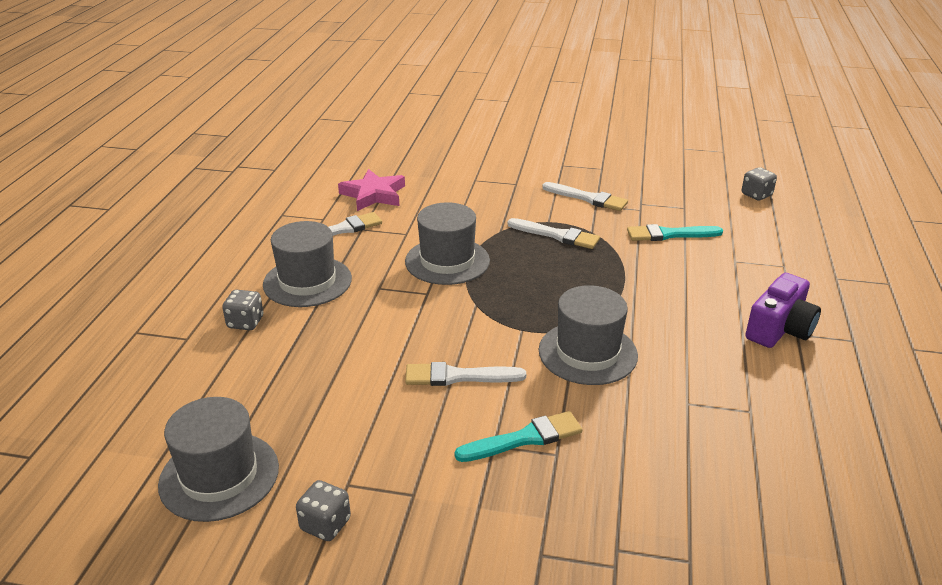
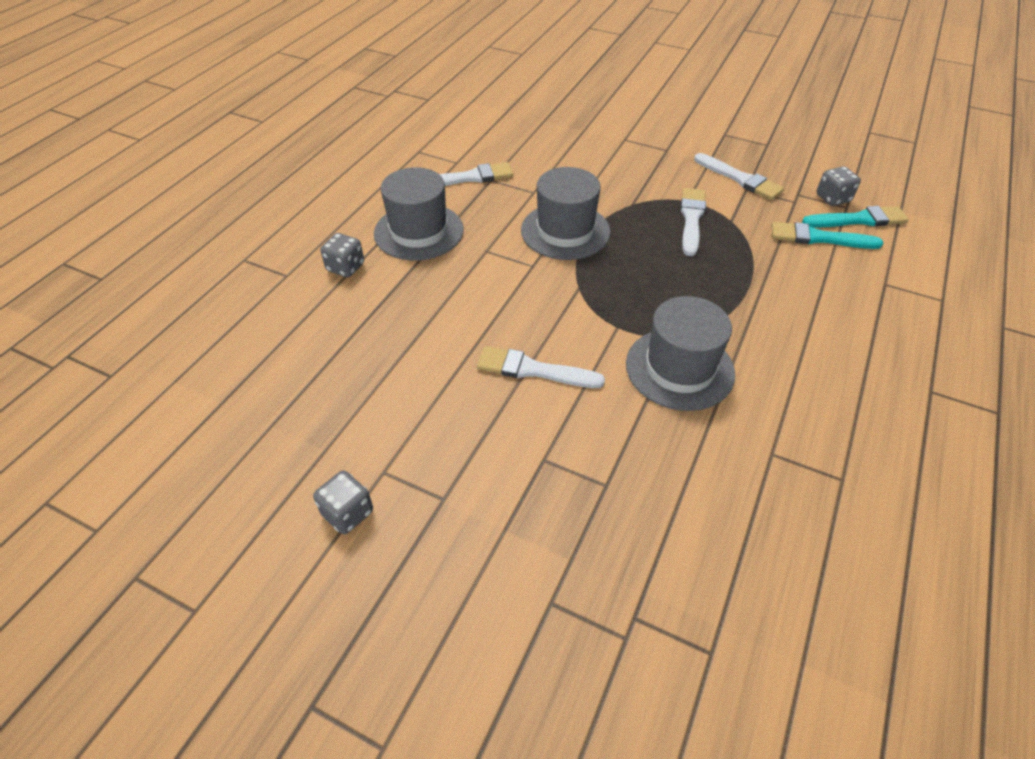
camera: 15 degrees right, 15 degrees up
grey hat [158,397,279,522] -> none
pink star [338,169,405,211] -> none
turquoise brush [455,411,582,462] -> turquoise brush moved to [802,206,909,228]
white brush [507,218,600,249] -> white brush turned 120 degrees counterclockwise [680,188,706,256]
grey dice [742,167,777,201] -> grey dice moved to [816,166,861,206]
purple camera [745,273,821,348] -> none

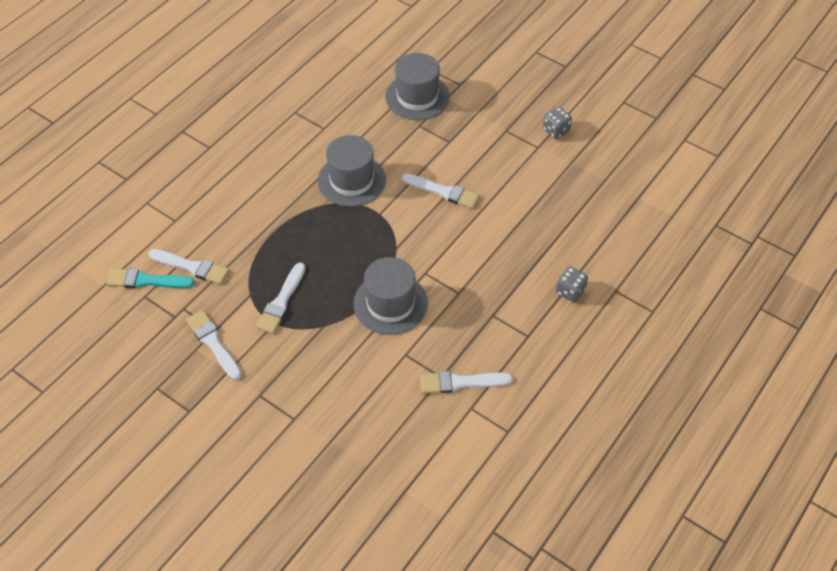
camera: 170 degrees left, 5 degrees up
grey hat [374,167,464,260] -> grey hat moved to [385,53,450,120]
turquoise brush [772,222,883,249] -> white brush [148,249,229,284]
grey dice [816,166,861,206] -> none

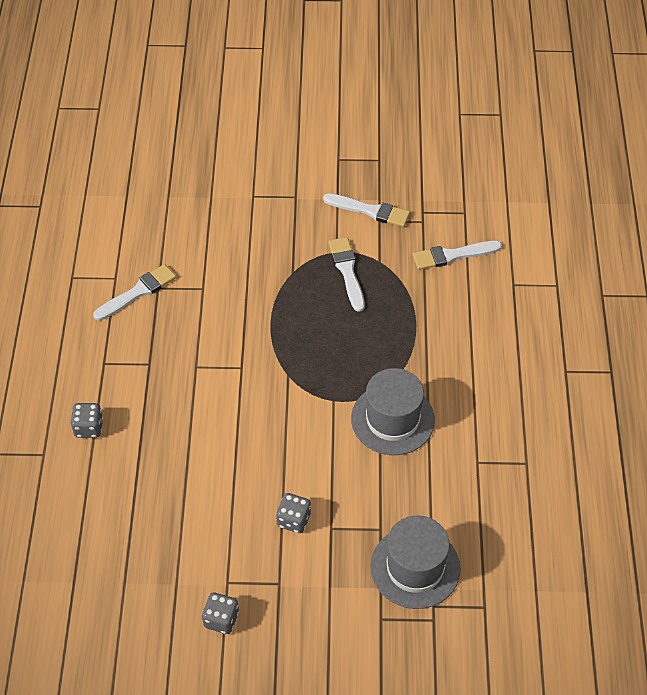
camera: 145 degrees right, 0 degrees up
turquoise brush [107,269,195,288] -> none
grey hat [353,257,428,335] -> none
white brush [402,173,480,209] -> none
none -> grey dice [276,493,311,533]

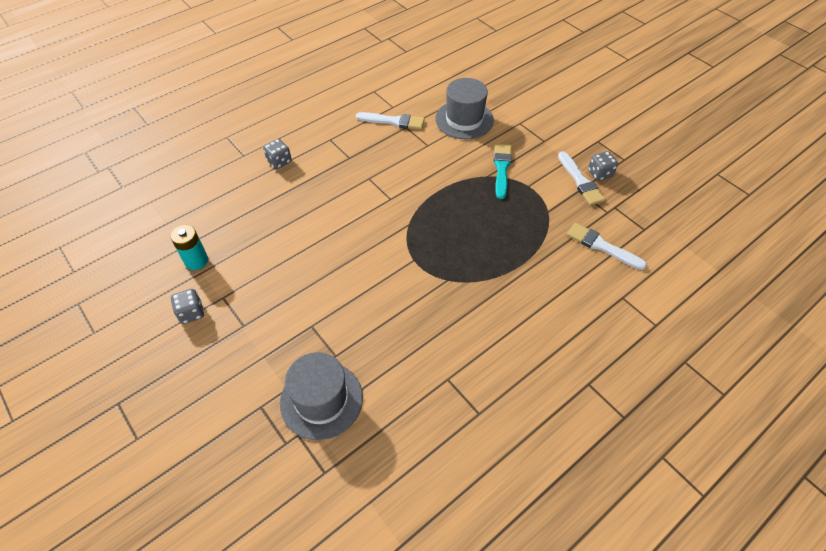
camera: 50 degrees right, 0 degrees up
grey dice [276,493,311,533] -> grey dice moved to [588,151,618,181]
white brush [328,237,365,312] -> none
grey hat [351,368,435,455] -> grey hat moved to [435,78,494,139]
none -> turquoise battery [170,225,208,270]
none -> turquoise brush [494,144,512,199]

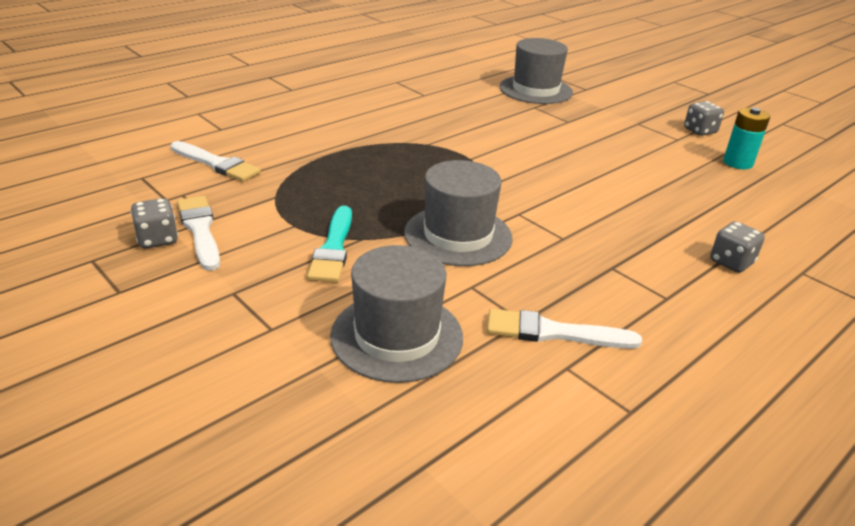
camera: 175 degrees right, 20 degrees down
none -> grey hat [404,160,512,266]

